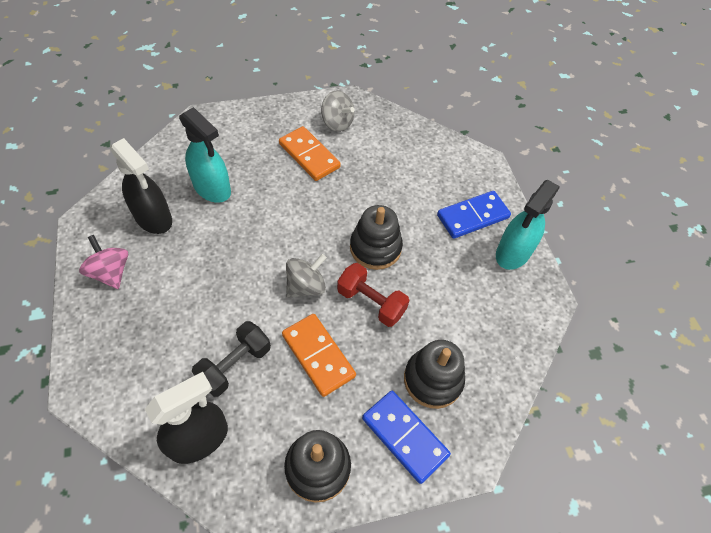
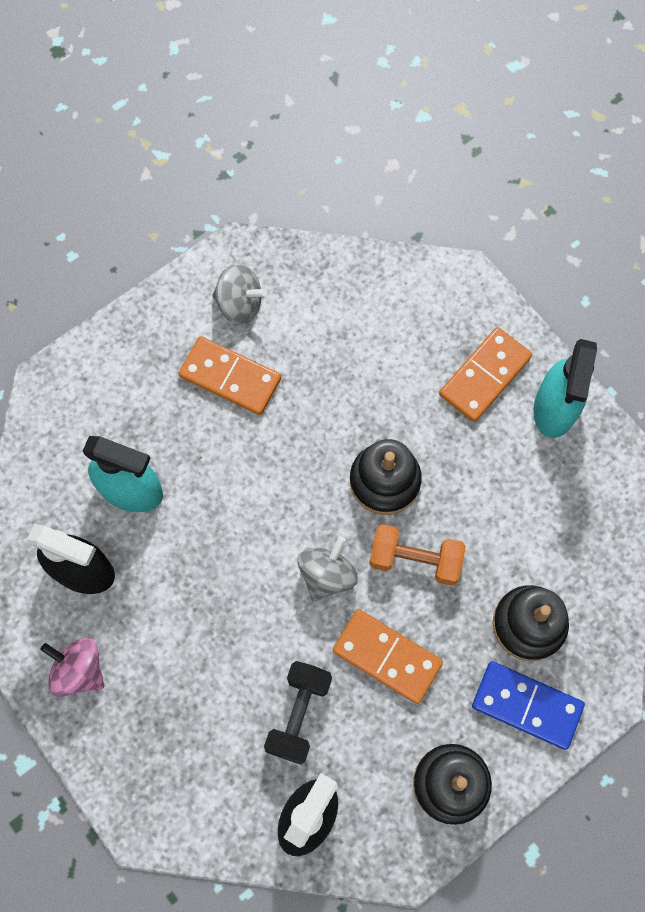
camera: 20 degrees left, 15 degrees up
red dumbbell [337,263,409,327] -> orange dumbbell [369,524,466,586]
blue domino [437,191,511,239] -> orange domino [439,327,532,422]

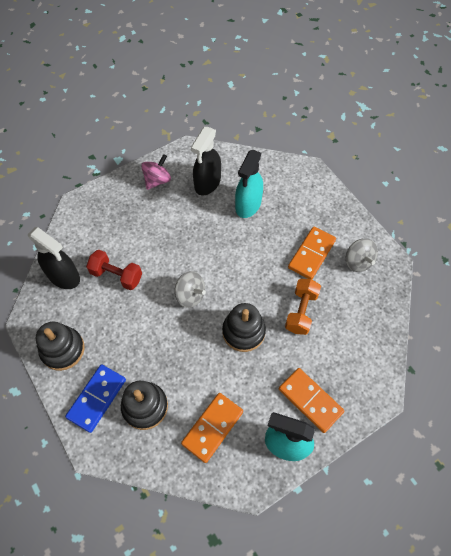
camera: 95 degrees right, 10 degrees down
grey spinning top [212,264,267,325] -> grey spinning top turned 45 degrees counterclockwise [346,238,378,272]
black dumbbell [264,661,332,765] -> red dumbbell [86,250,142,290]
orange domino [333,609,443,704] -> orange domino moved to [181,393,243,463]
orange dumbbell [369,524,466,586] -> orange dumbbell moved to [285,279,321,335]

